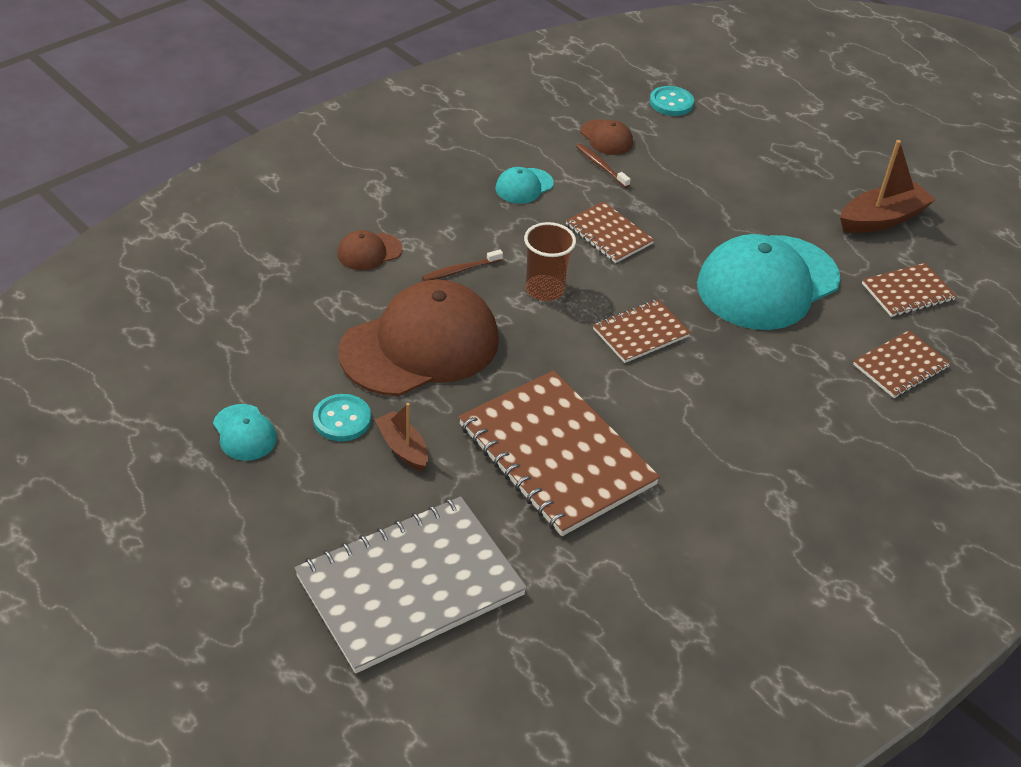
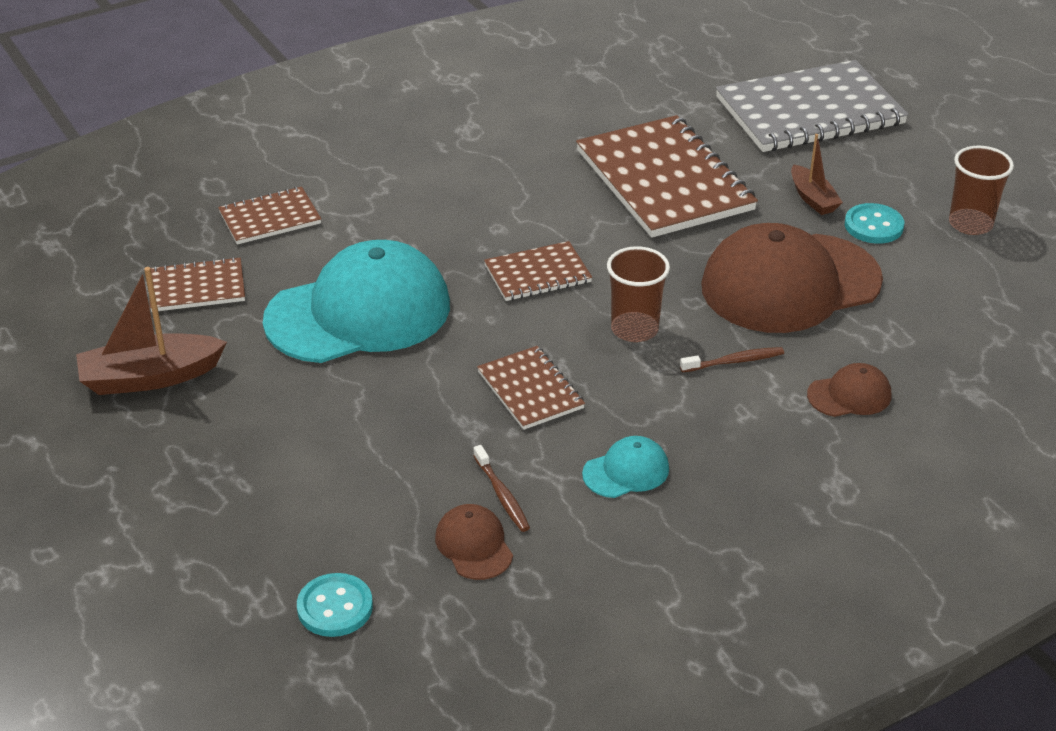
camera: 165 degrees left, 5 degrees down
turquoise cap [213,404,277,461] -> brown cup [949,146,1014,235]

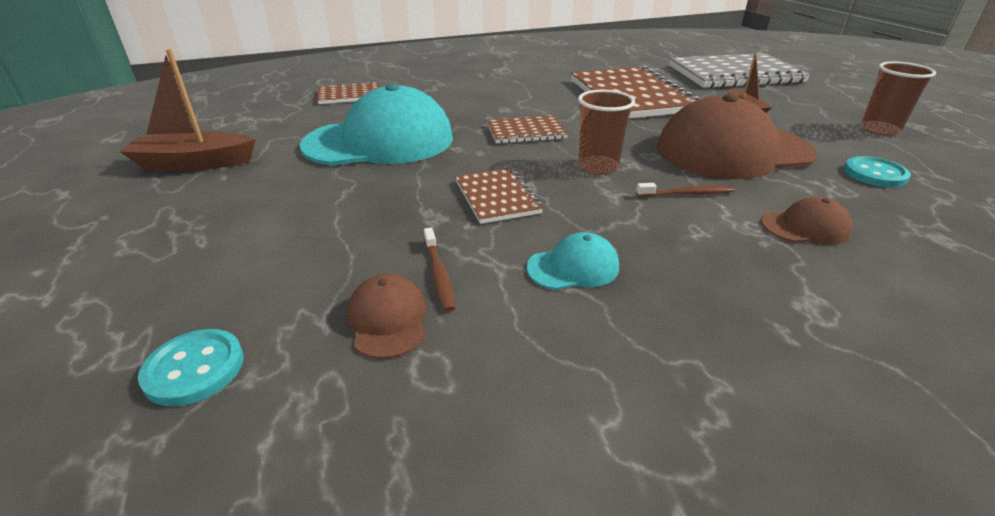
camera: 10 degrees right, 5 degrees down
brown notebook [149,257,245,312] -> none
turquoise button [845,203,904,244] -> turquoise button moved to [844,156,911,188]

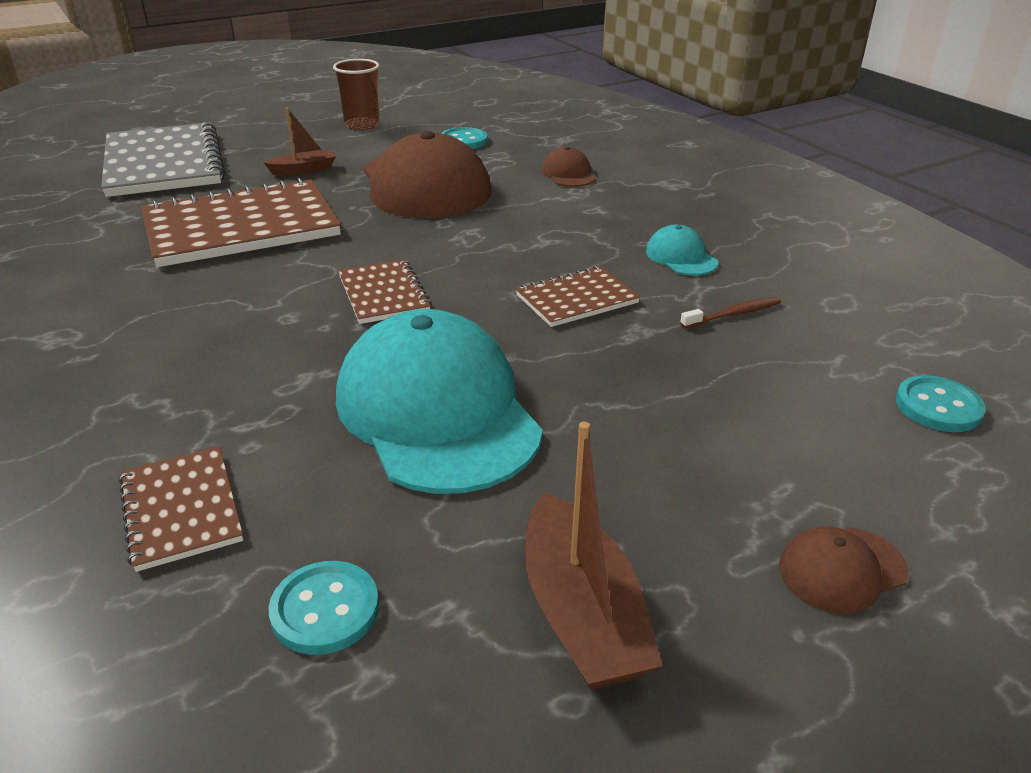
camera: 100 degrees left, 0 degrees up
brown cap [347,274,426,359] -> brown cap moved to [779,526,909,614]
brown cup [578,90,635,175] -> none
brown toothbrush [636,183,735,197] -> none
none -> turquoise button [269,561,379,655]

